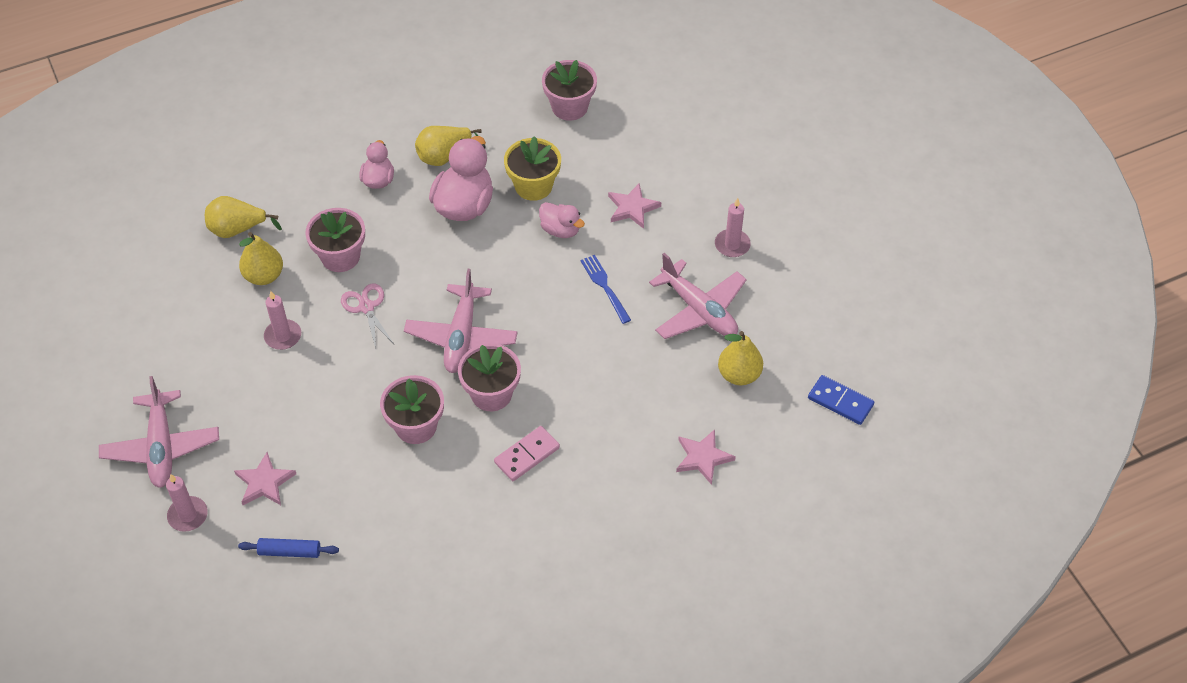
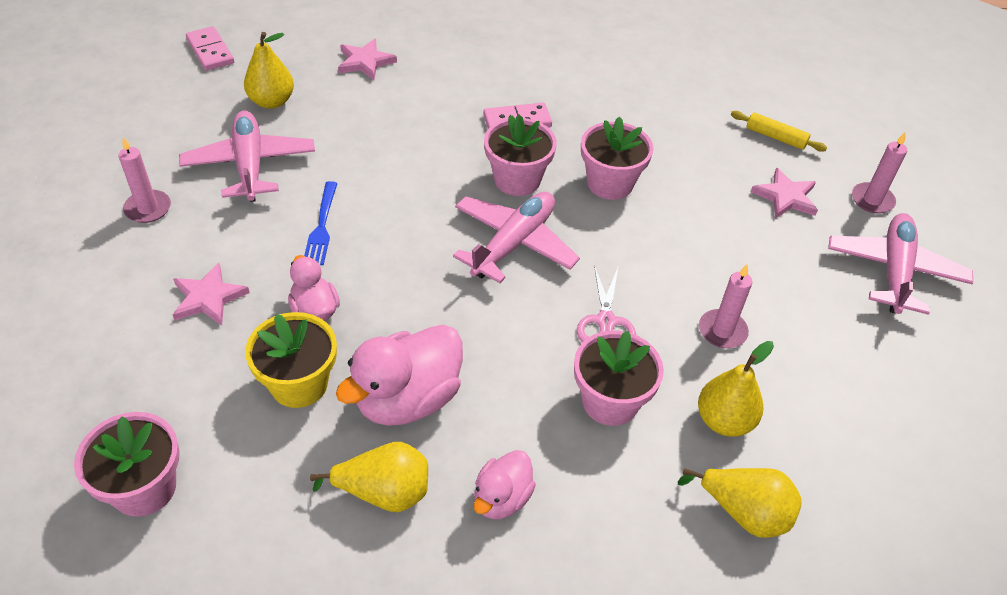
camera: 155 degrees left, 5 degrees down
blue rolling pin [238,538,339,558] -> yellow rolling pin [731,111,827,152]
blue domino [808,375,874,425] -> pink domino [186,26,234,71]

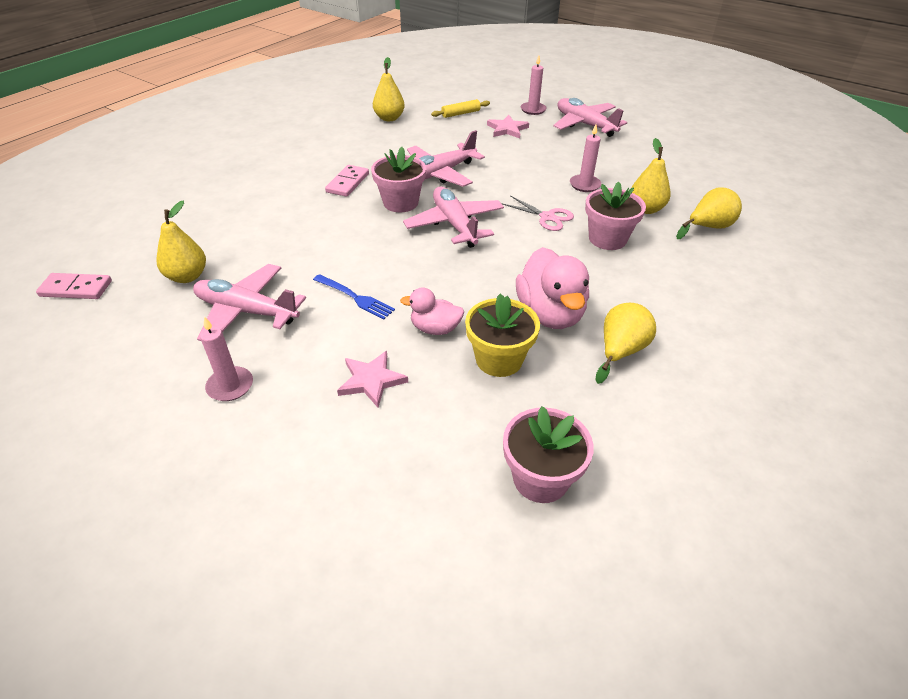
camera: 55 degrees left, 5 degrees down
pink star [338,39,397,80] -> none
pink duck [473,450,536,519] -> none
pink flower pot [581,116,654,200] -> pink plane [407,130,485,187]
none -> yellow pear [373,57,405,121]

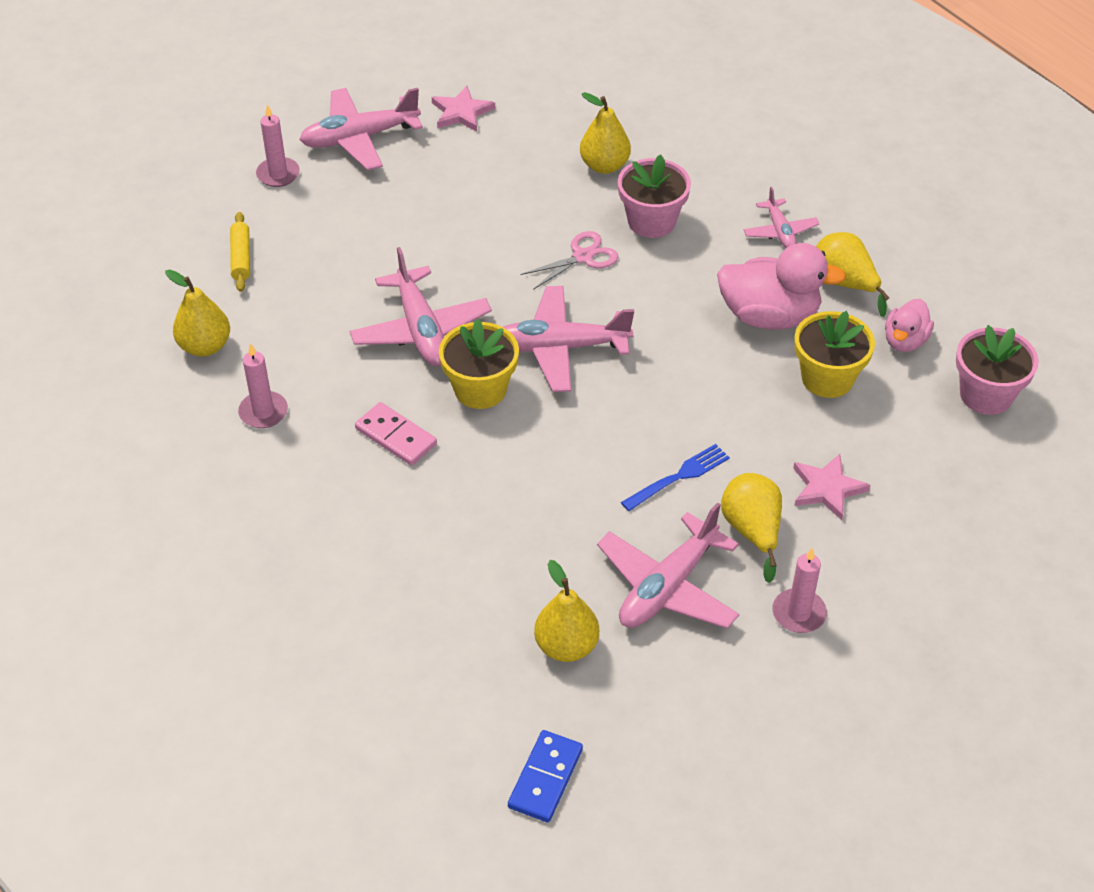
camera: 70 degrees left, 5 degrees up
pink domino [36,273,112,299] -> blue domino [508,730,583,822]
pink flower pot [371,147,426,212] -> yellow flower pot [439,319,519,409]
pink duck [400,287,464,335] -> pink duck moved to [885,299,934,352]
pink star [487,115,529,138] -> pink star moved to [432,86,495,132]
pink candle [570,124,601,192] -> pink candle moved to [238,343,288,428]
yellow pear [676,187,742,239] -> yellow pear moved to [721,473,782,583]
none -> pink plane [744,187,819,248]

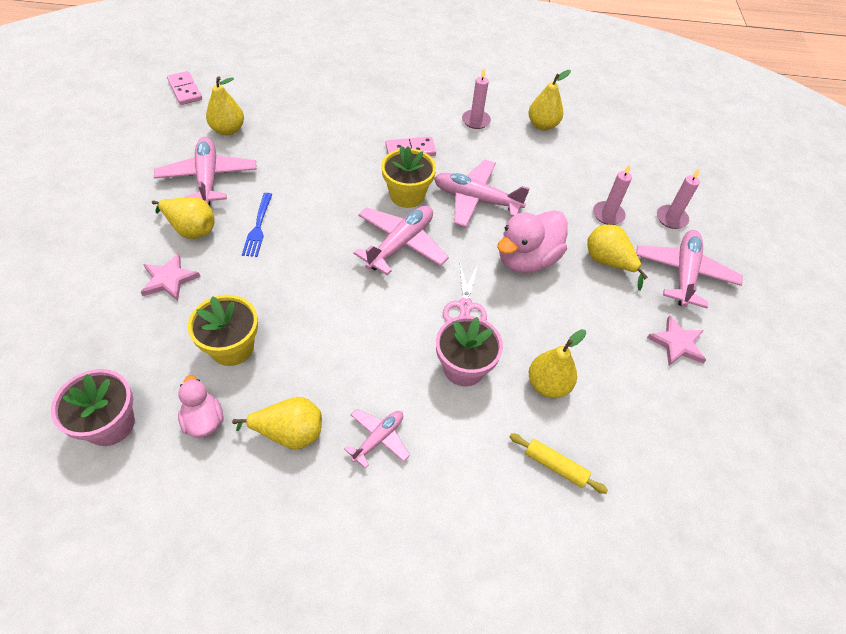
camera: 125 degrees right, 5 degrees up
yellow rolling pin [230,212,250,292] -> yellow rolling pin moved to [509,433,608,494]
blue domino [508,730,583,822] -> pink domino [167,71,202,105]
pink duck [717,243,846,330] -> pink duck moved to [497,210,568,273]
pink plane [744,187,819,248] -> pink plane turned 105 degrees clockwise [344,409,410,469]
pink candle [772,548,827,633] -> pink candle moved to [593,164,632,225]
none -> yellow pear [587,225,648,290]

